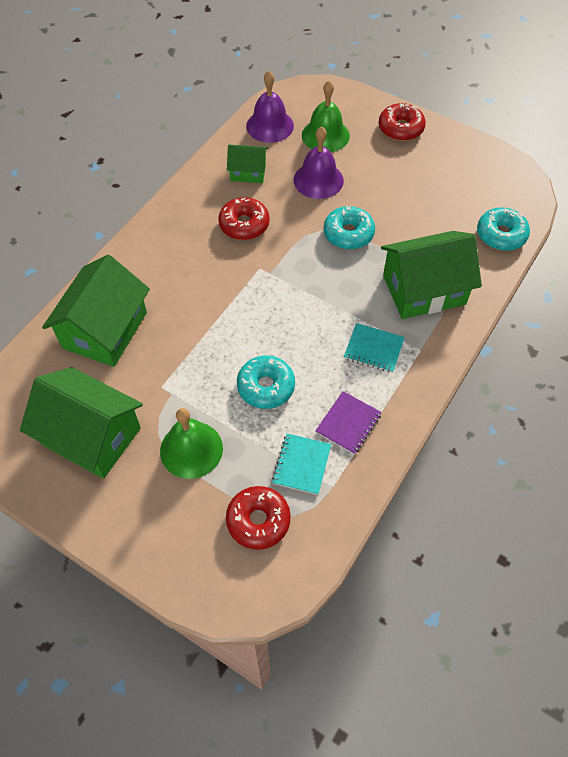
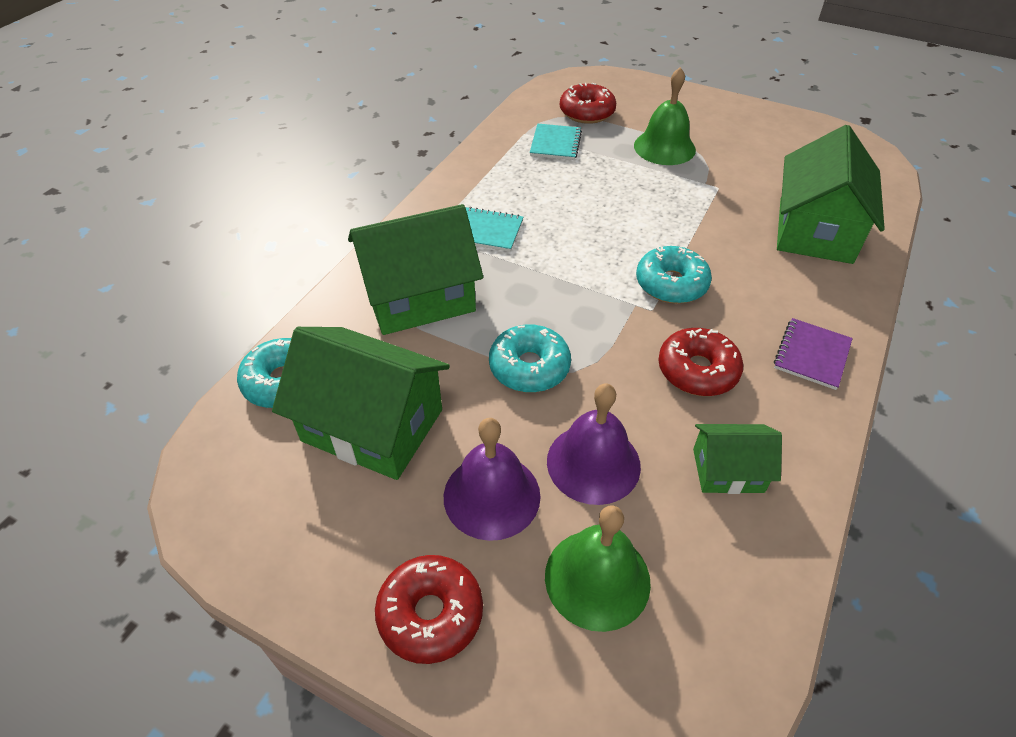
camera: 175 degrees right, 10 degrees down
green house [20,367,143,479] -> green house moved to [272,327,450,480]
turquoise donut [237,355,295,409] -> turquoise donut moved to [636,246,712,304]
purple bell [246,71,294,143] -> purple bell moved to [444,418,541,541]
purple notebook [315,391,382,455] -> purple notebook moved to [774,318,853,390]

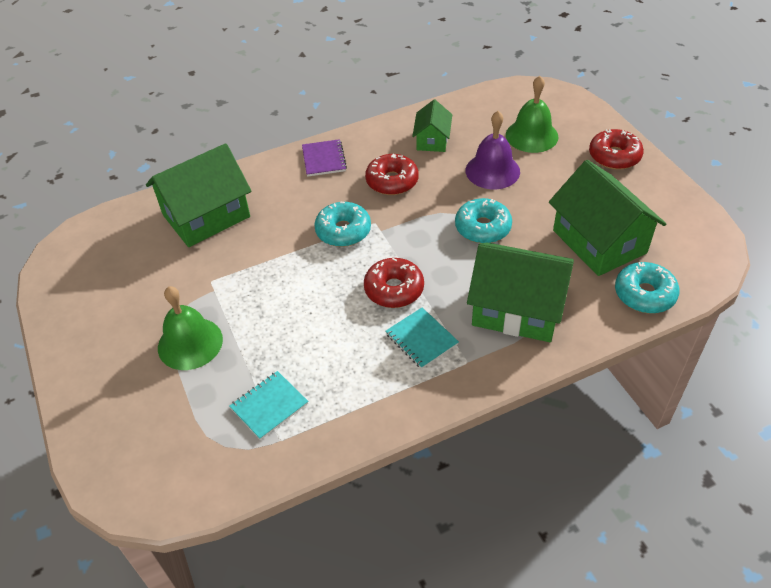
camera: 140 degrees left, 0 degrees up
purple bell [444,418,541,541] -> none
red donut [560,83,616,124] -> red donut moved to [364,258,424,308]
green house [693,424,782,494] -> green house turned 60 degrees clockwise [412,100,452,152]
purple notebook [774,318,853,390] -> purple notebook turned 75 degrees counterclockwise [302,139,347,177]

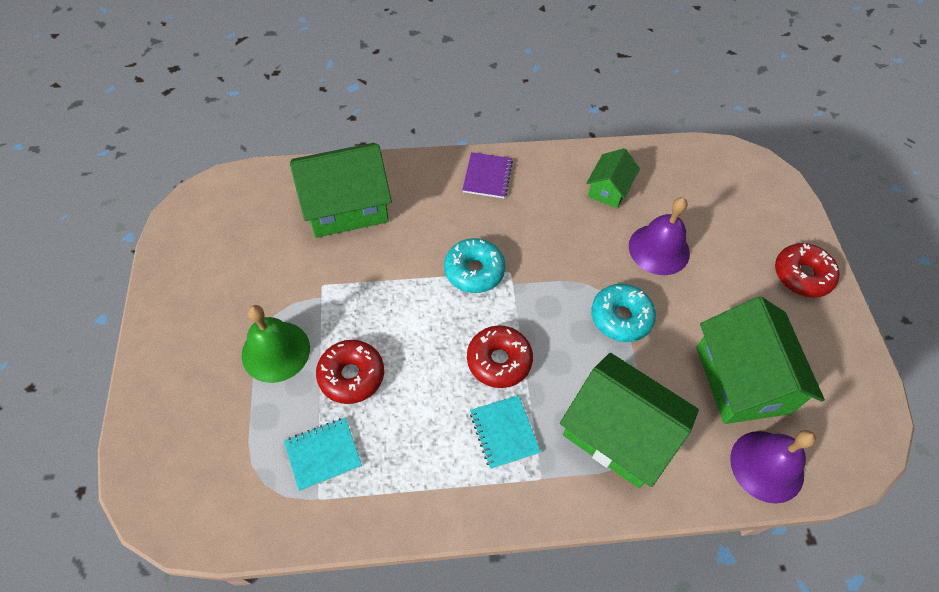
camera: 15 degrees right, 10 degrees up
red donut [365,154,419,195] -> red donut moved to [316,340,384,404]
green bell [506,76,558,153] -> none
turquoise donut [615,262,680,313] -> purple bell [730,430,816,503]

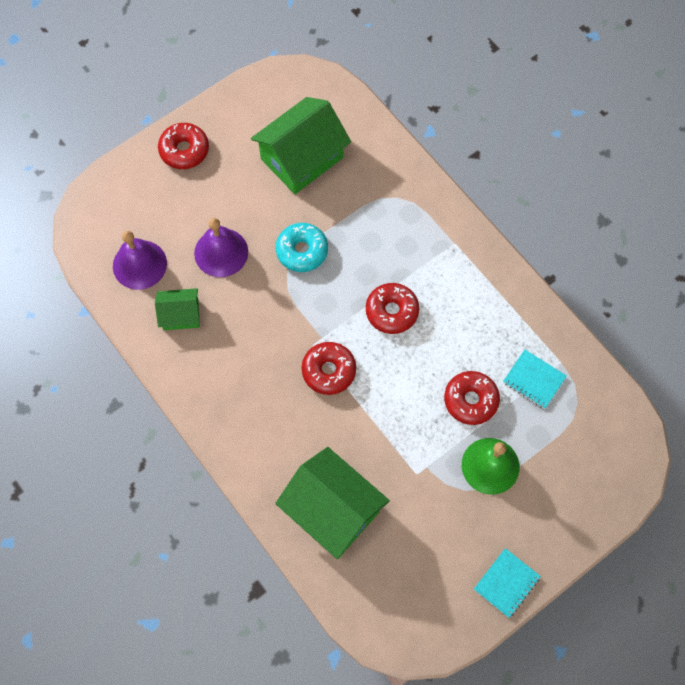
camera: 120 degrees left, 10 degrees up
turquoise donut [444,238,506,293] -> red donut [302,342,356,395]
purple notebook [462,152,513,198] -> none
turquoise notebook [470,395,541,469] -> turquoise notebook moved to [474,548,541,618]
green house [560,353,699,488] -> none
purple bell [730,430,816,503] -> purple bell moved to [113,231,167,290]

